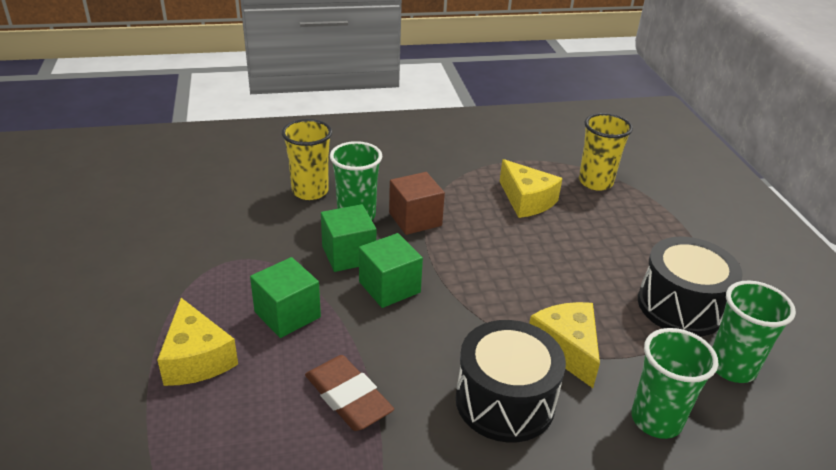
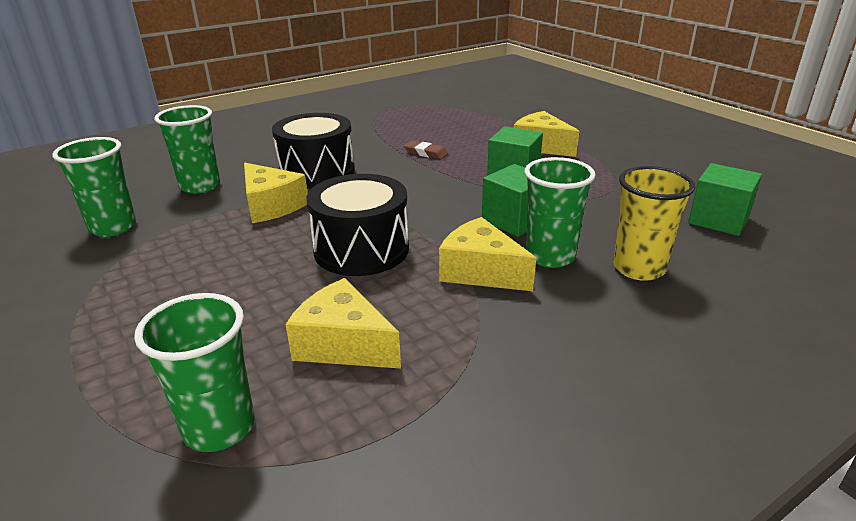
camera: 160 degrees right, 5 degrees down
brown eraser [305,355,394,431] -> brown eraser [404,140,448,159], size x0.59
green cube [359,233,423,308] -> green cube moved to [688,163,762,236]
brown cube [389,172,445,235] -> yellow cheese [439,217,536,291]
yellow cup [579,113,633,191] -> green cup [134,293,255,452]
black drum [638,237,743,336] -> black drum moved to [306,174,409,276]

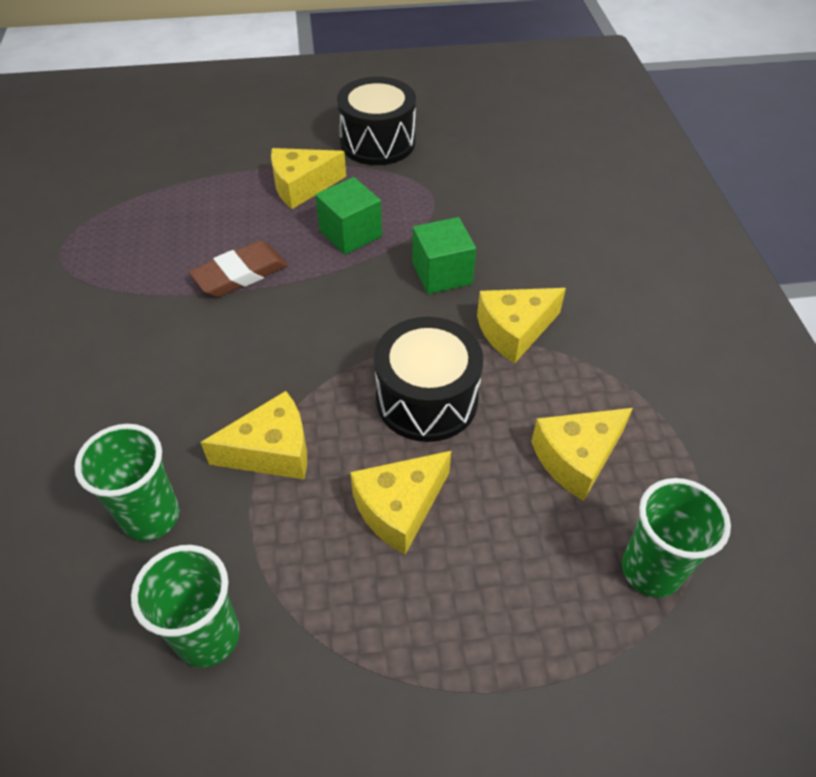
camera: 65 degrees left, 20 degrees up
black drum [272,113,355,188] -> black drum moved to [337,77,416,165]
brown eraser [404,140,448,159] -> brown eraser [189,241,288,297], size x1.69
green cup [525,157,596,268] -> none
yellow cup [613,166,695,281] -> none
green cube [688,163,762,236] -> none
none -> yellow cheese [350,451,451,555]

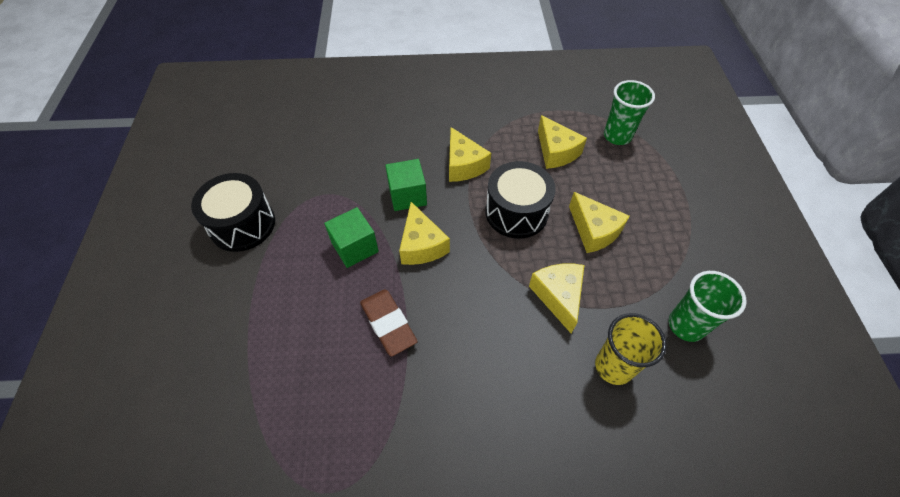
camera: 85 degrees left, 5 degrees up
green cup [74,424,179,541] -> yellow cup [595,313,667,385]
yellow cheese [271,148,346,209] -> yellow cheese moved to [399,202,450,265]

